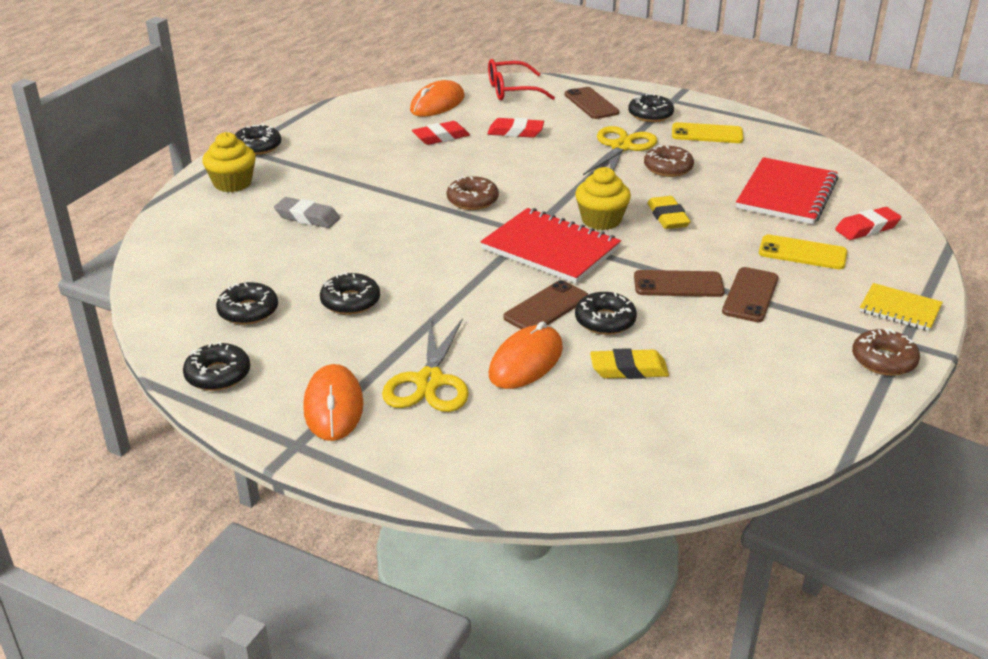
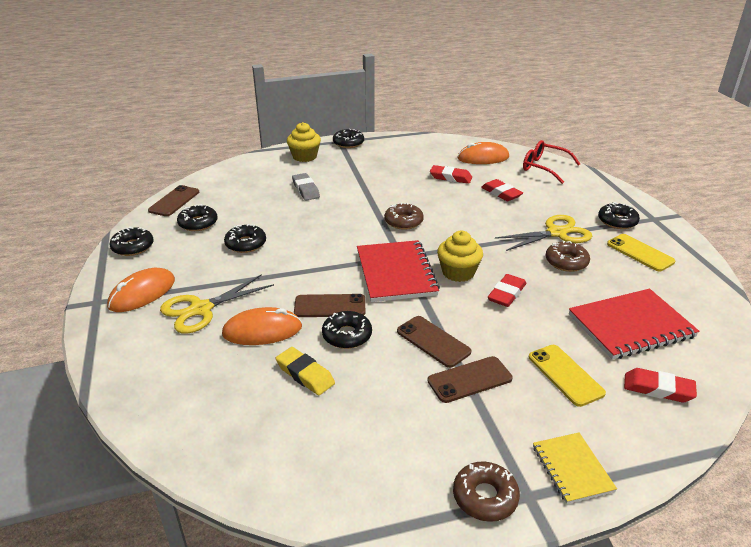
camera: 45 degrees right, 0 degrees up
brown phone [565,87,619,119] -> brown phone moved to [148,185,199,216]
yellow eraser [647,196,691,229] -> red eraser [488,274,526,307]

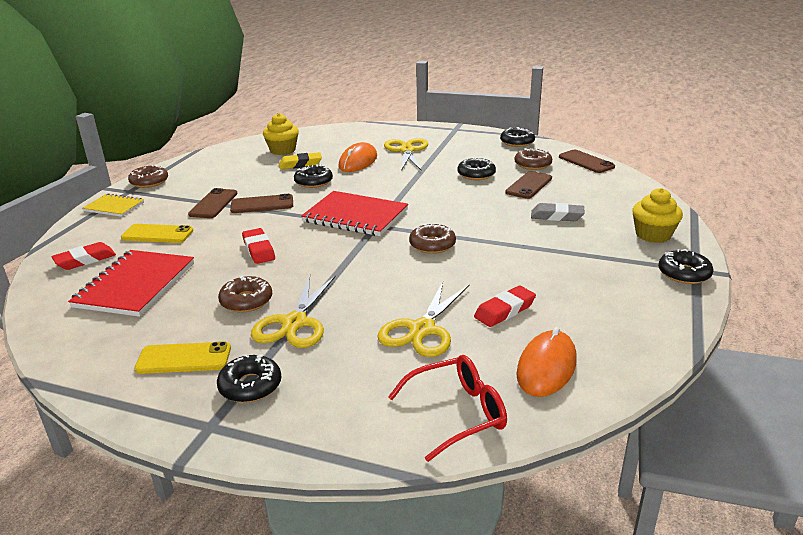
camera: 125 degrees right, 5 degrees down
orange mouse [107,268,175,312] -> none
black donut [177,204,218,231] -> brown donut [514,148,552,170]
brown phone [294,294,365,317] -> brown phone moved to [505,171,552,199]
yellow cupcake [437,231,483,282] -> yellow cupcake moved to [263,113,299,155]
red eraser [481,179,523,201] -> yellow scissors [377,281,469,357]

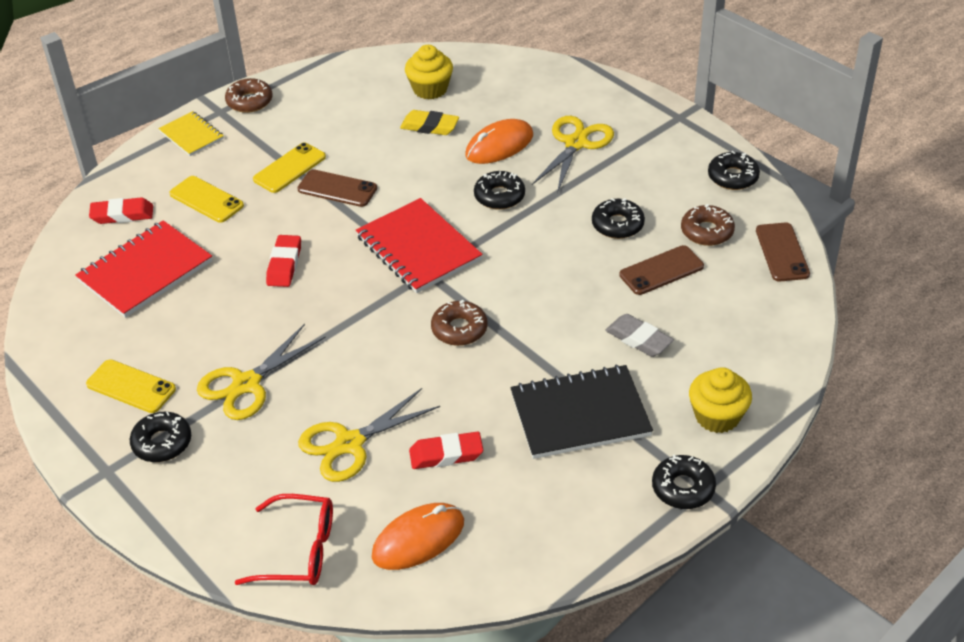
camera: 30 degrees right, 15 degrees up
brown phone [188,188,238,218] -> yellow phone [253,143,326,193]
brown donut [218,275,272,312] -> none
black donut [294,164,333,188] -> black donut moved to [474,171,525,210]
none -> black notebook [510,364,653,459]

